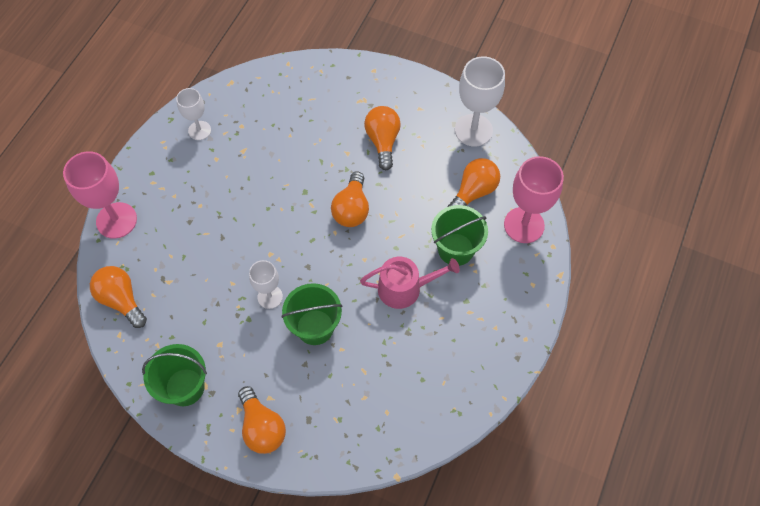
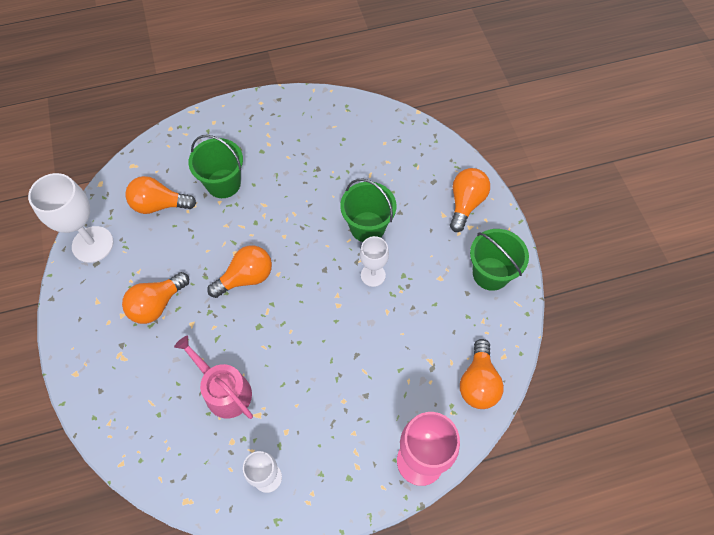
camera: 130 degrees left, 0 degrees up
pink watering can [360,257,460,309] -> pink watering can moved to [174,336,253,419]
pink goblet [504,156,564,243] -> none

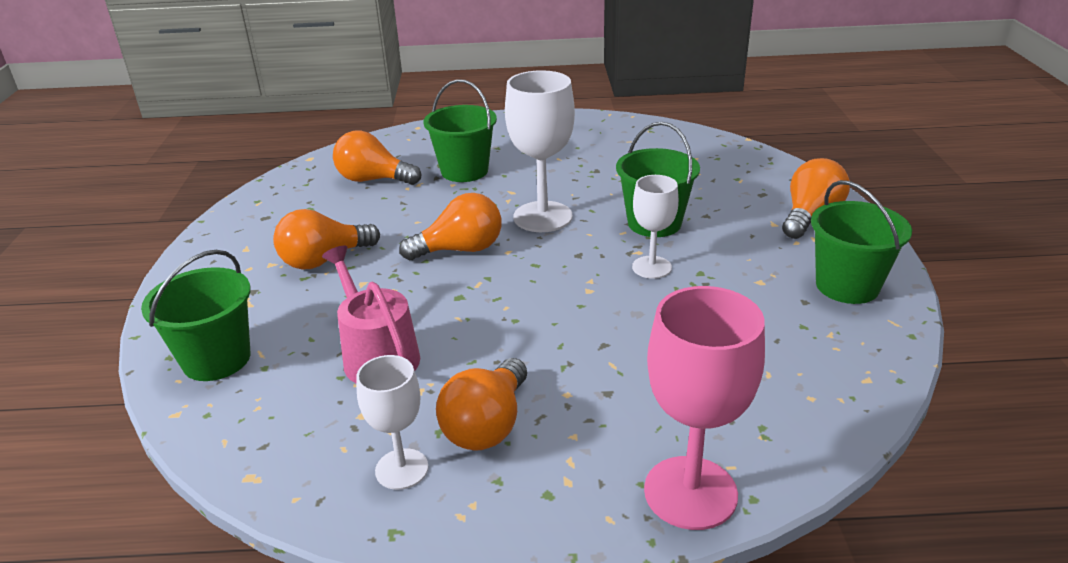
camera: 15 degrees right, 30 degrees down
white goblet [28,173,114,263] -> white goblet moved to [505,70,575,232]
orange light bulb [460,339,504,409] -> orange light bulb moved to [436,358,527,451]
none -> green bucket [141,250,251,381]

